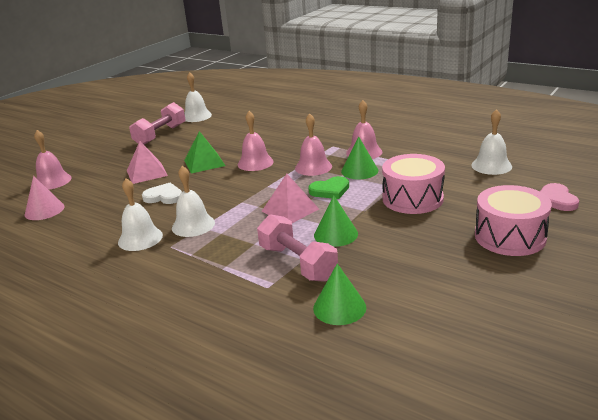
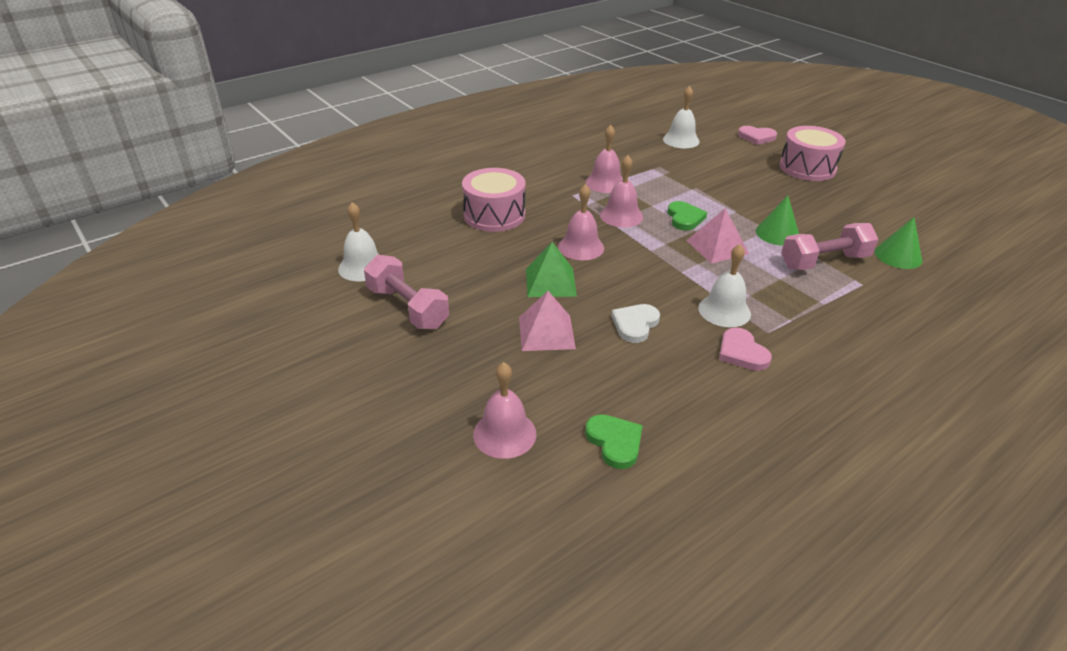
camera: 75 degrees left, 10 degrees up
pink cone [24,176,64,220] -> green heart [585,414,643,469]
white bell [118,178,163,251] -> pink heart [719,327,772,371]
green cone [341,137,378,179] -> none
pink drum [382,154,445,214] -> pink drum moved to [462,168,525,232]

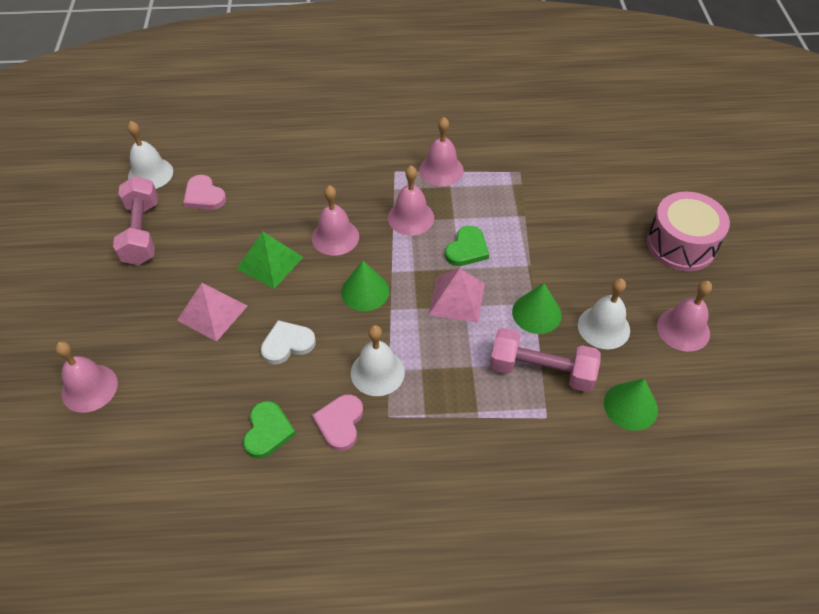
camera: 35 degrees right, 15 degrees up
pink drum [462,168,525,232] -> none
green heart [585,414,643,469] -> green heart moved to [243,401,296,458]
white bell [663,86,699,148] -> white bell moved to [578,278,630,349]
pink heart [738,126,777,145] -> pink heart moved to [183,175,226,210]
none -> green cone [341,261,389,311]
none -> pink bell [657,281,712,352]

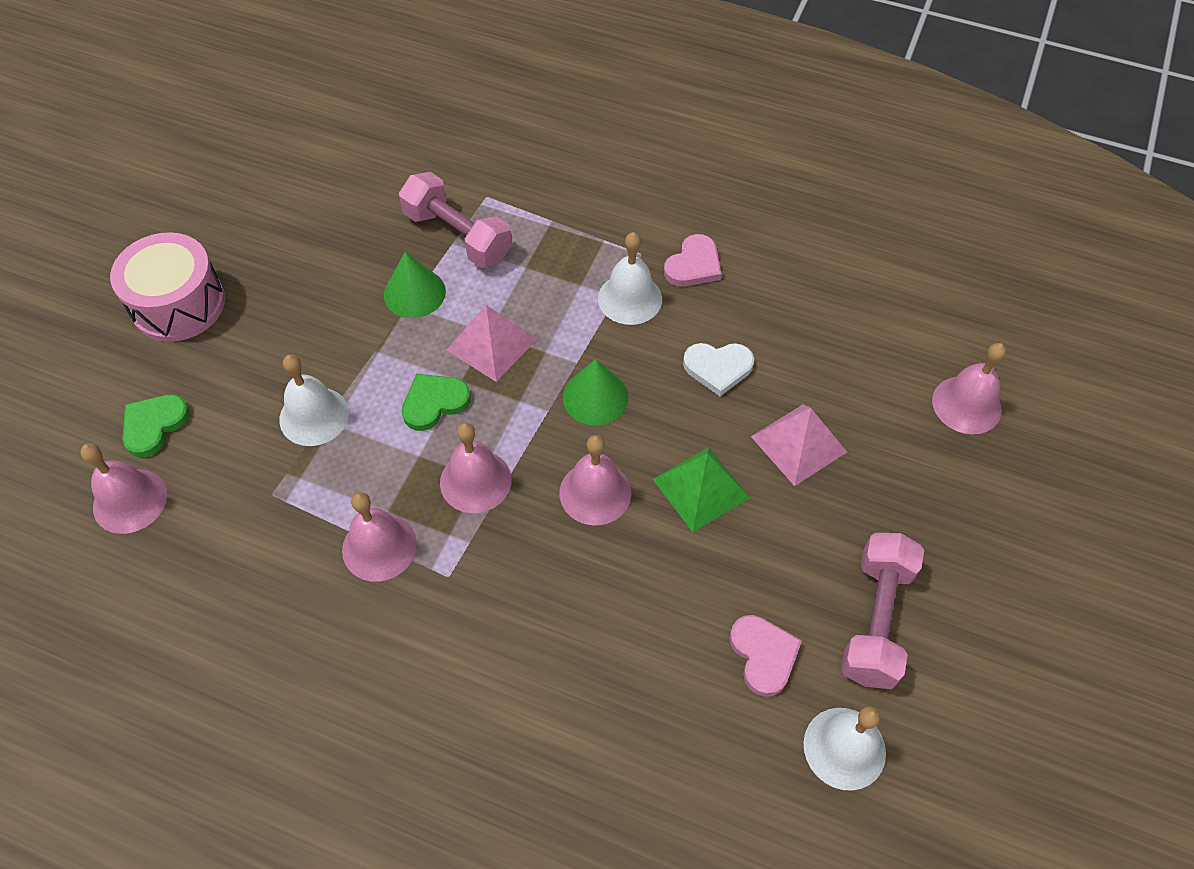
camera: 155 degrees left, 5 degrees up
green heart [243,401,296,458] -> green heart moved to [122,394,190,457]
white bell [578,278,630,349] -> white bell moved to [279,355,349,446]
green cone [604,379,658,431] -> none
pink bell [657,281,712,352] -> pink bell moved to [80,443,167,534]

